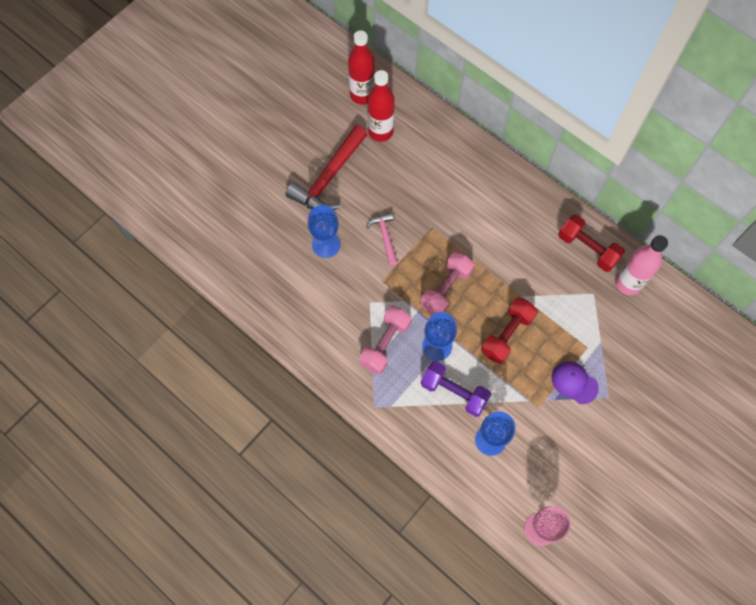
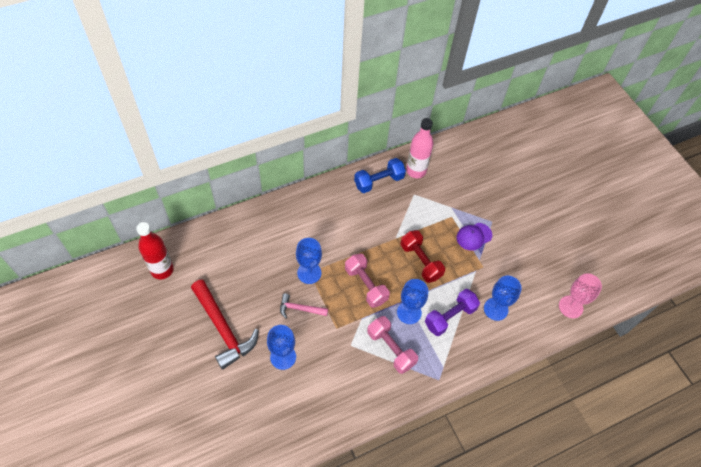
camera: 70 degrees left, 10 degrees down
red bottle [367,70,395,142] -> none
red dumbbell [558,215,625,272] -> blue dumbbell [354,158,406,193]
none -> blue goblet [296,238,322,284]

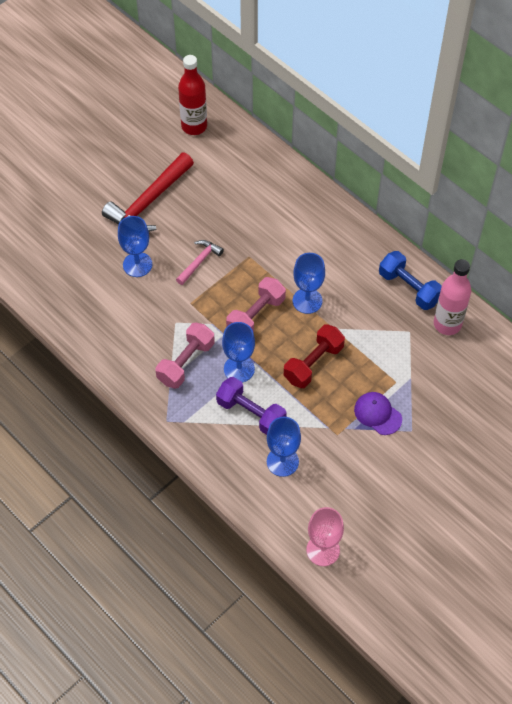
camera: 75 degrees right, 0 degrees up
pink hammer [280,294,328,319] -> pink hammer turned 45 degrees clockwise [176,240,224,285]
blue goblet [296,238,322,284] -> blue goblet moved to [293,253,325,314]

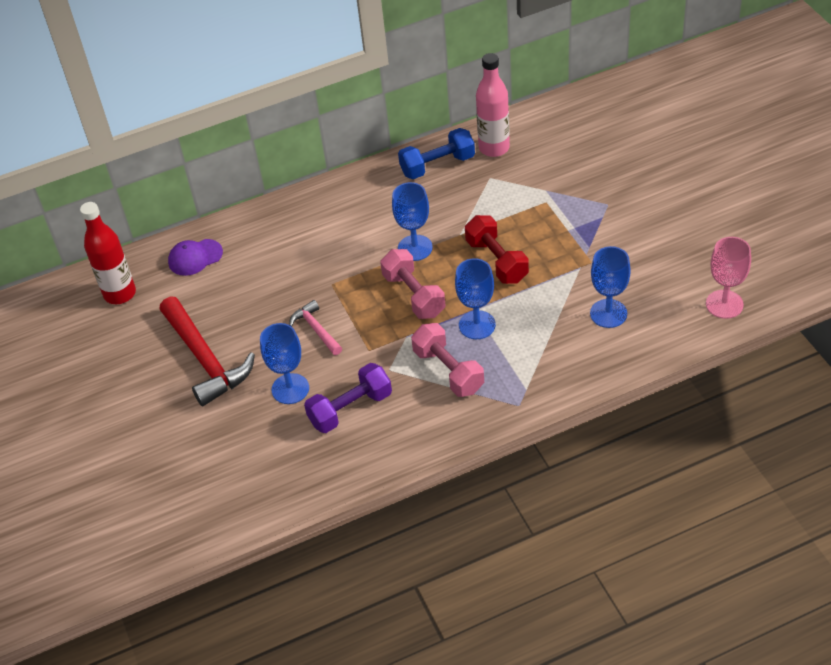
camera: 65 degrees left, 10 degrees down
purple dumbbell [216,377,287,435] -> purple dumbbell moved to [304,363,392,433]
purple cap [354,392,402,435] -> purple cap moved to [168,239,223,276]

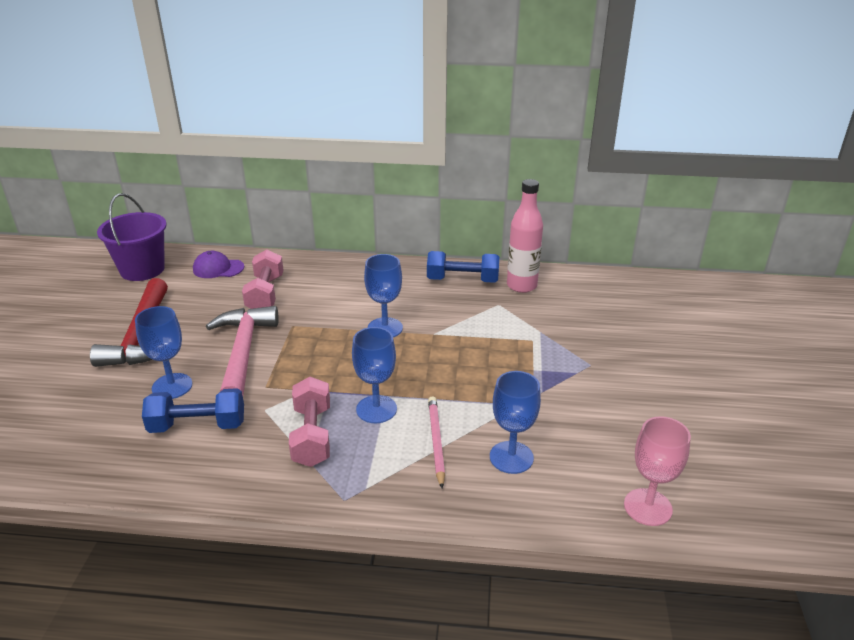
camera: 25 degrees right, 15 degrees down
red bottle [80,202,136,304] -> purple bucket [97,193,166,281]
pink hammer [289,300,342,355] -> pink hammer [206,306,278,395], size x1.92
purple dumbbell [304,363,392,433] -> blue dumbbell [142,388,244,433]
pink dumbbell [380,249,445,319] -> pink dumbbell moved to [242,249,283,309]
red dumbbell [465,215,529,284] -> none
none -> pink pencil [428,396,445,488]

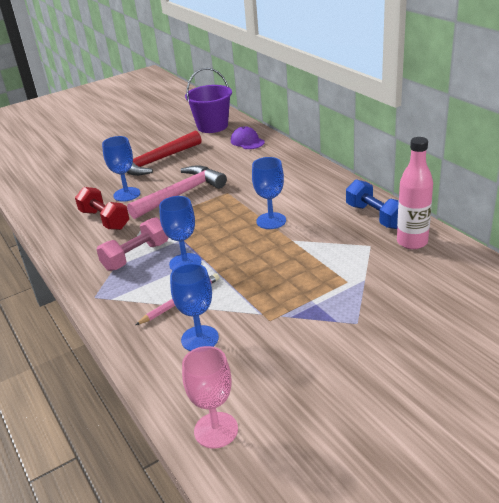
camera: 55 degrees right, 0 degrees up
blue dumbbell [142,388,244,433] -> red dumbbell [75,187,129,230]
pink dumbbell [242,249,283,309] -> none

